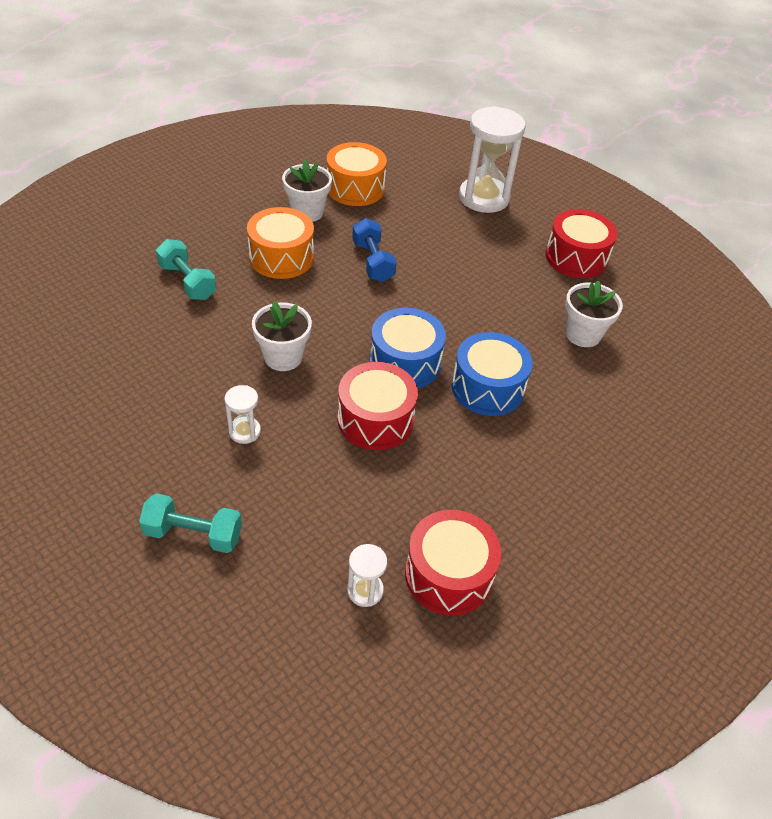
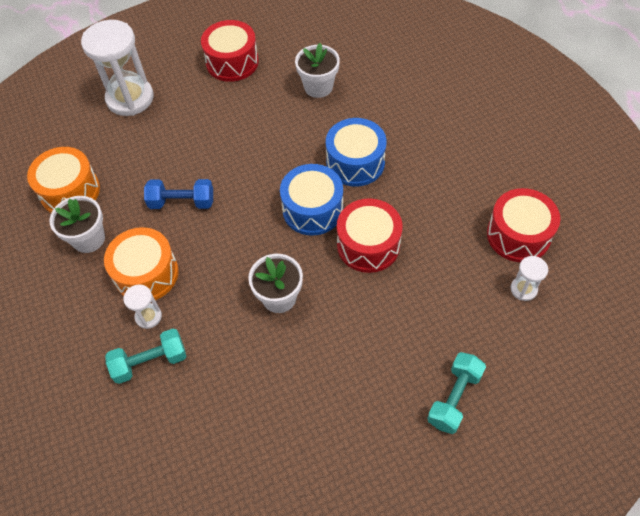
camera: 65 degrees left, 10 degrees up
white hourglass [225,385,261,444] -> white hourglass moved to [123,284,162,329]

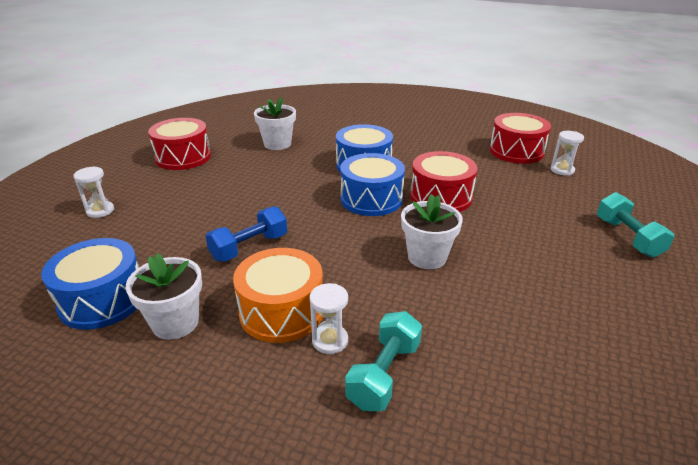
camera: 45 degrees left, 25 degrees down
orange drum [27,147,100,213] -> blue drum [41,238,139,330]
white hourglass [81,20,154,116] -> white hourglass [73,166,114,218], size x0.46

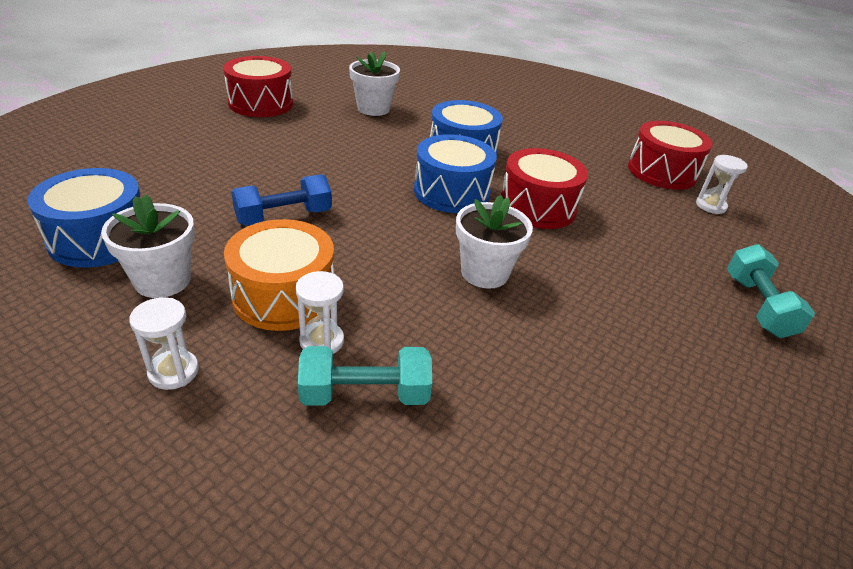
camera: 10 degrees right, 5 degrees up
white hourglass [73,166,114,218] -> white hourglass moved to [129,297,199,390]
turquoise dumbbell [345,311,422,411] -> turquoise dumbbell turned 45 degrees clockwise [298,346,432,405]

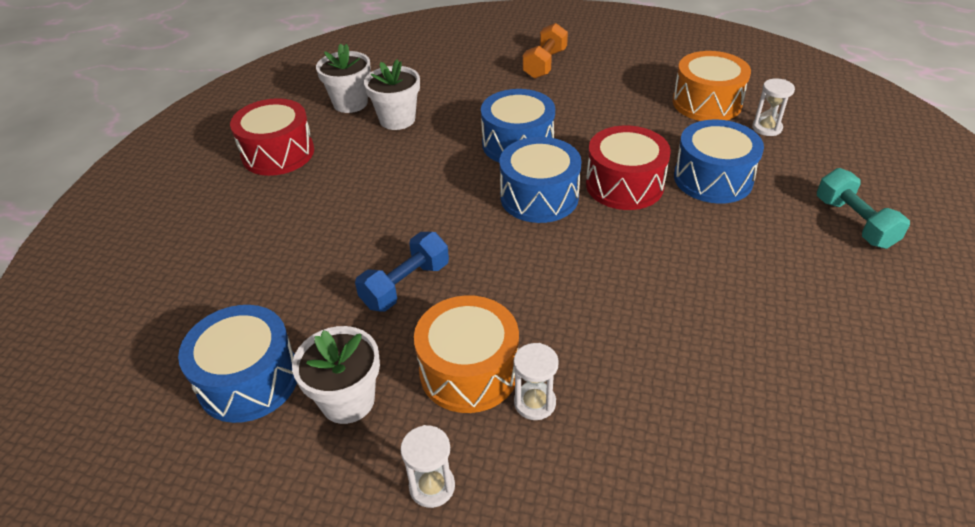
camera: 15 degrees left, 5 degrees up
turquoise dumbbell [298,346,432,405] -> none
white flower pot [456,195,533,289] -> white flower pot moved to [316,44,371,113]
red drum [628,121,713,190] -> orange drum [673,51,751,121]
none -> orange dumbbell [522,23,568,79]
none -> blue drum [674,119,764,204]

